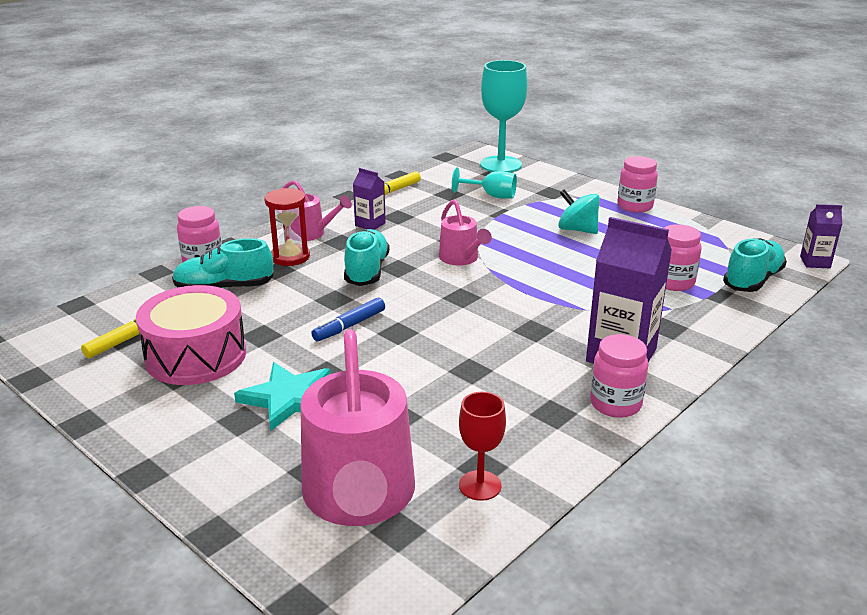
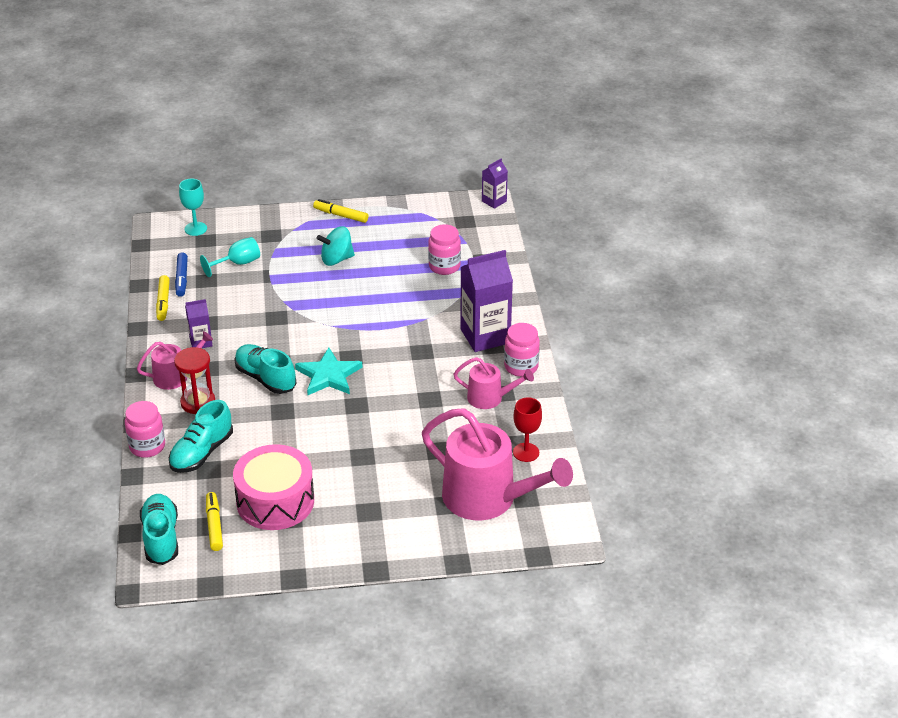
camera: 50 degrees left, 10 degrees up
turquoise star [234,362,331,431] -> turquoise star moved to [295,348,362,395]
blue marker [311,298,385,341] -> blue marker moved to [175,252,188,297]
pink watering can [439,199,492,265] -> pink watering can moved to [453,357,534,409]
turquoise goblet [480,60,528,172] -> turquoise goblet [179,178,207,236], size x0.56
pink jar [618,156,658,213] -> yellow marker [313,199,368,223]
turquoise shoe [723,238,787,292] -> turquoise shoe moved to [140,494,178,565]

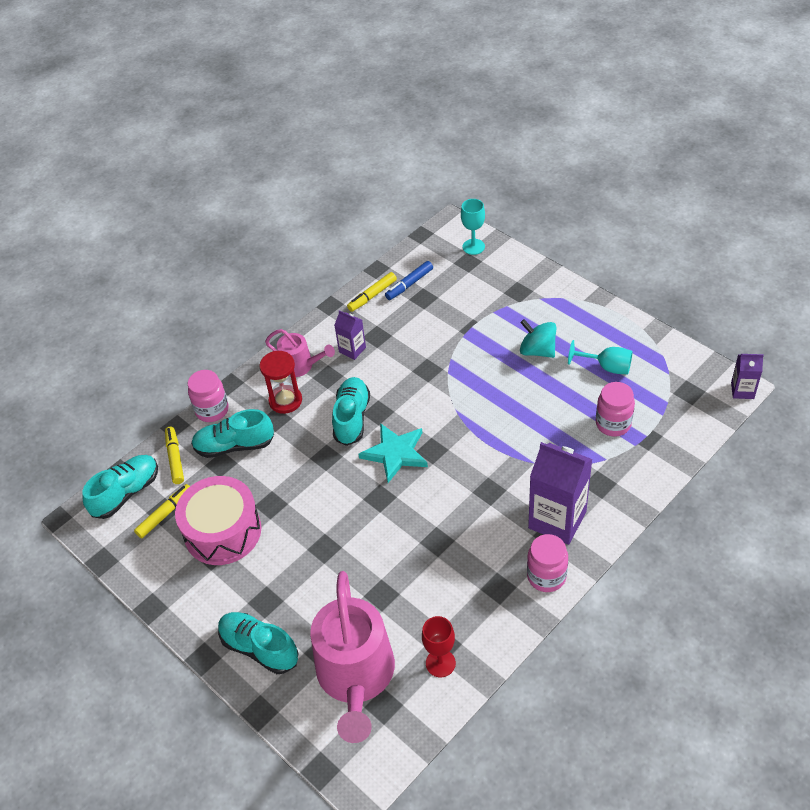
camera: 55 degrees right, 10 degrees up
turquoise goblet [200,237,260,277] -> turquoise goblet moved to [568,340,633,374]
yellow marker [313,199,368,223] -> yellow marker moved to [165,427,184,484]
pink watering can [453,357,534,409] -> none
none -> turquoise shoe [218,612,298,674]

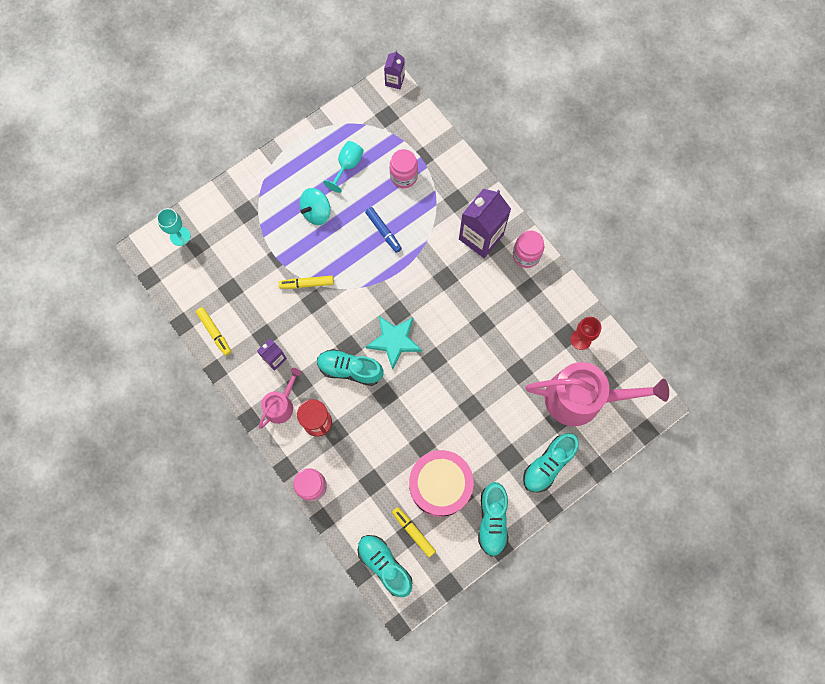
camera: 85 degrees left, 25 degrees up
yellow marker [165,427,184,484] -> yellow marker moved to [279,276,334,289]
turquoise shoe [191,409,274,458] -> turquoise shoe moved to [478,482,508,557]
blue marker [385,261,433,300] -> blue marker moved to [365,207,402,253]

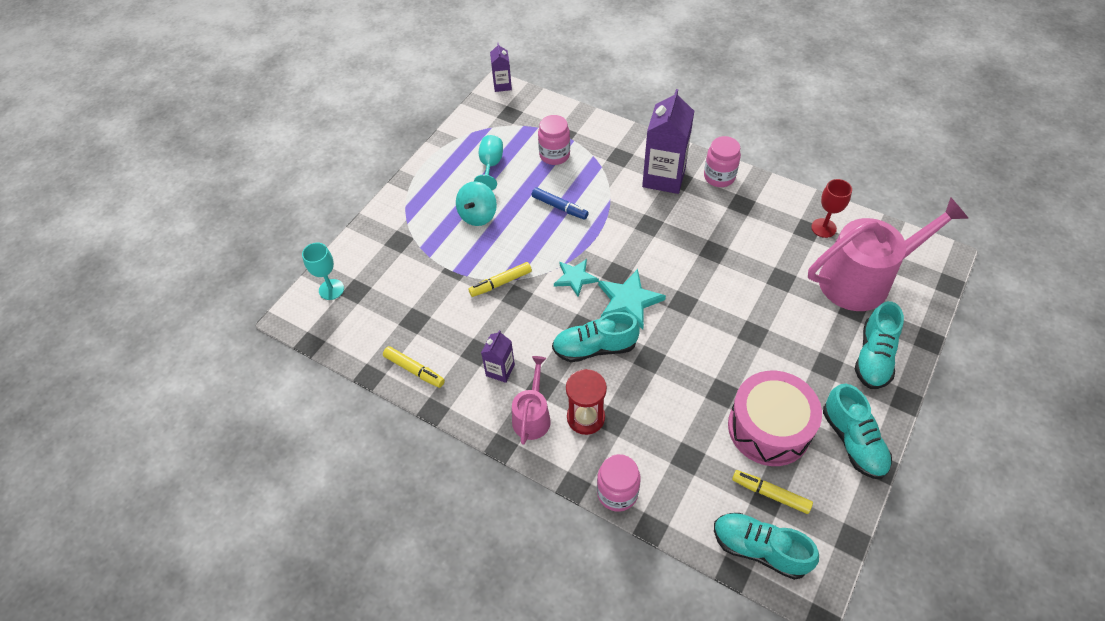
camera: 20 degrees left, 20 degrees down
none -> turquoise star [554,259,599,297]

